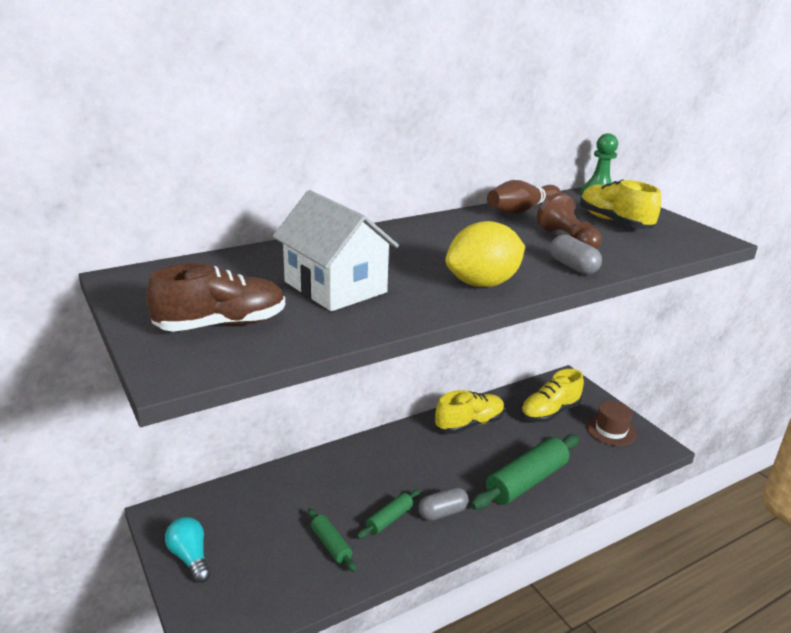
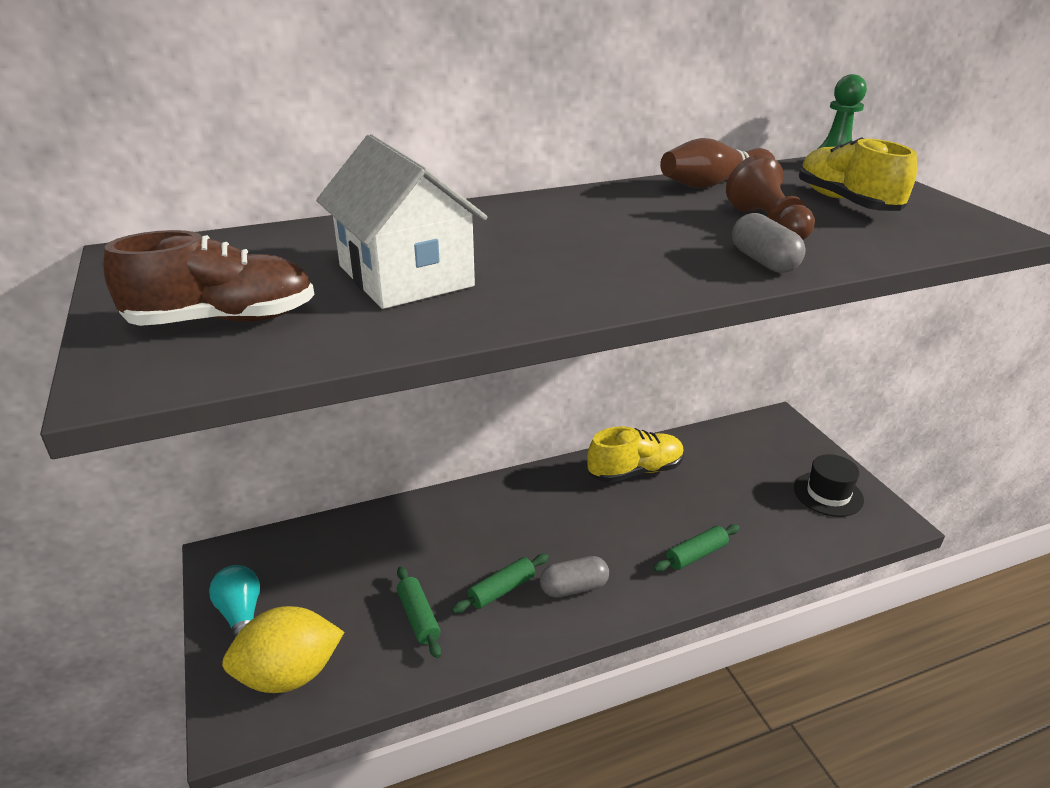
camera: 10 degrees right, 5 degrees up
yellow lemon [445,221,525,287] -> yellow lemon moved to [222,606,344,693]
green rolling pin [471,434,580,510] -> green rolling pin [653,524,740,572], size x0.51
yellow shoe [521,369,584,422] -> none
brown hat [586,401,637,446] -> black hat [794,454,864,517]

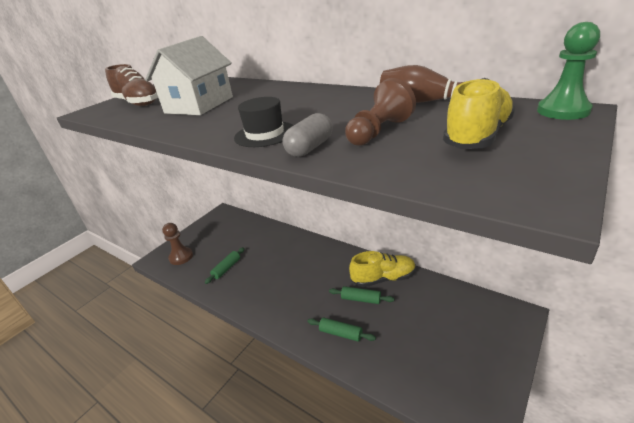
camera: 60 degrees right, 0 degrees up
turquoise light bulb [209,565,260,639] -> none
yellow lemon [222,606,344,693] -> brown pawn [162,223,193,265]
green rolling pin [452,554,549,614] -> green rolling pin moved to [329,286,394,304]
grey capsule [540,556,609,598] -> none
yellow shoe [587,426,684,483] -> yellow shoe turned 45 degrees counterclockwise [349,251,416,287]
black hat [794,454,864,517] -> black hat moved to [234,97,294,147]

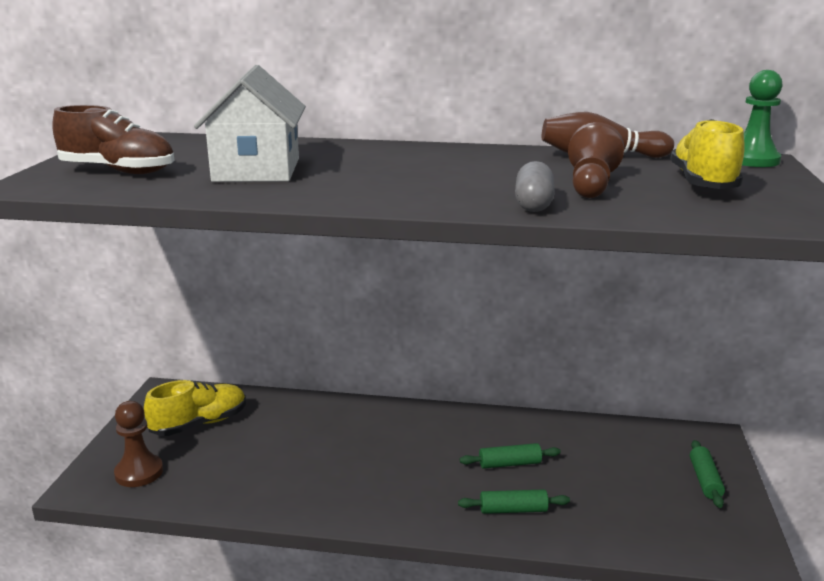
camera: 30 degrees left, 10 degrees down
green rolling pin [205,247,245,284] -> green rolling pin moved to [690,440,725,508]
black hat [234,97,294,147] -> none
yellow shoe [349,251,416,287] -> yellow shoe moved to [144,380,246,436]

